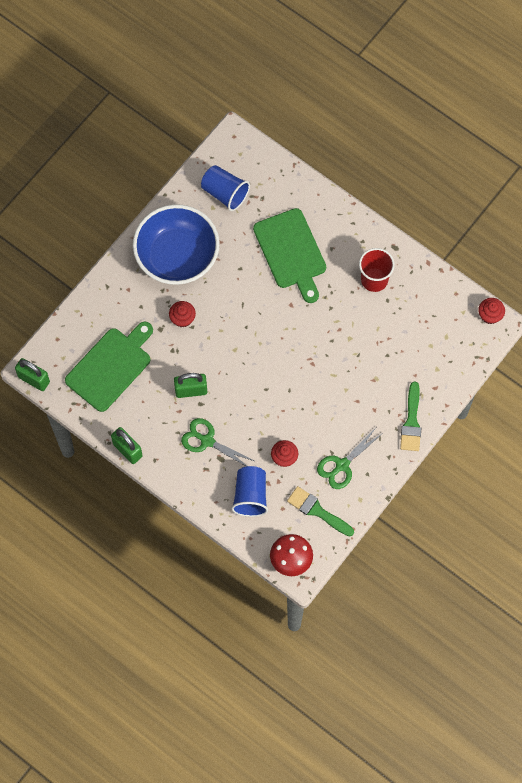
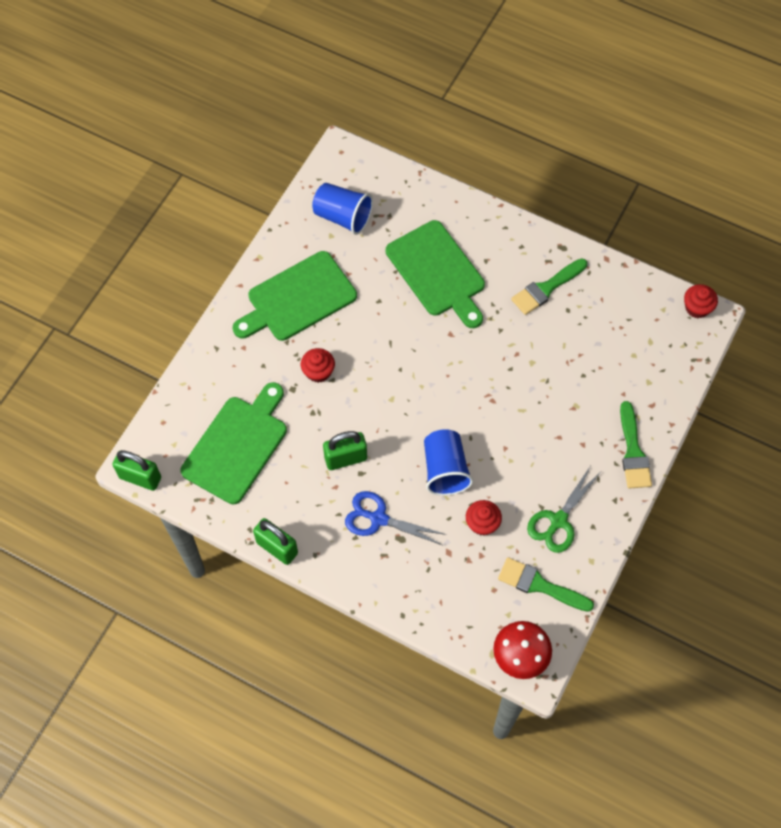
camera: 10 degrees left, 5 degrees down
blue bowl [133,204,220,285] -> green cutting board [233,251,357,341]
green scissors [181,418,256,466] -> blue scissors [345,491,447,545]
blue cup [231,466,268,517] -> blue cup moved to [424,429,473,496]
red cup [359,248,395,292] -> green brush [511,258,587,315]

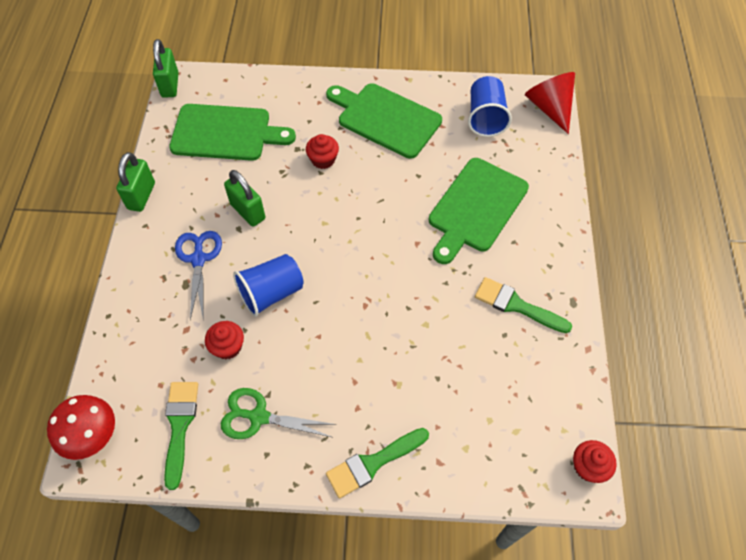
camera: 65 degrees right, 5 degrees down
none -> red cone [525,72,575,134]

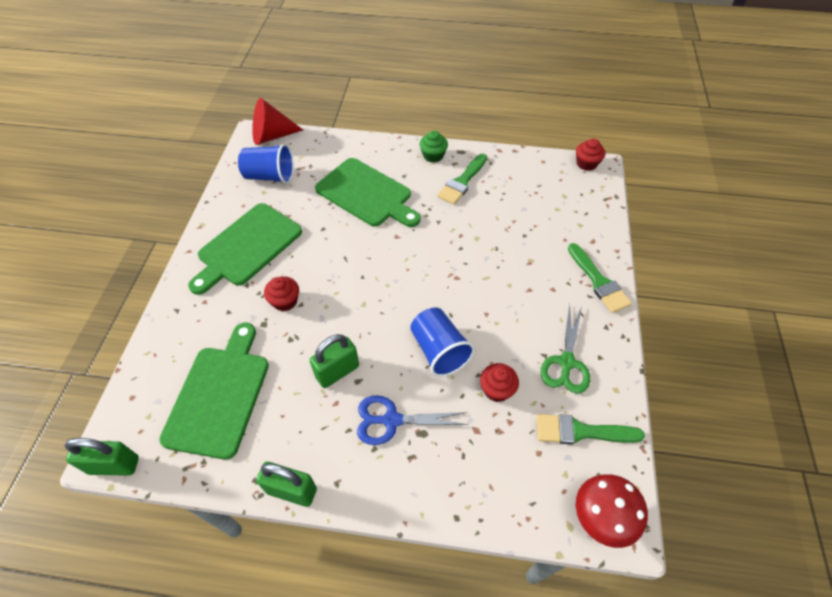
camera: 85 degrees left, 5 degrees down
none -> green cupcake [420,131,448,163]

